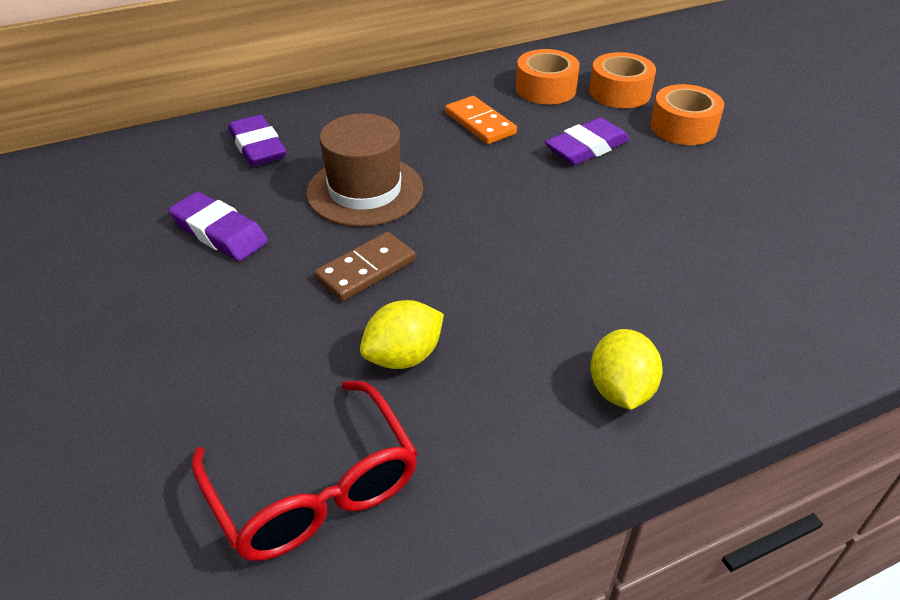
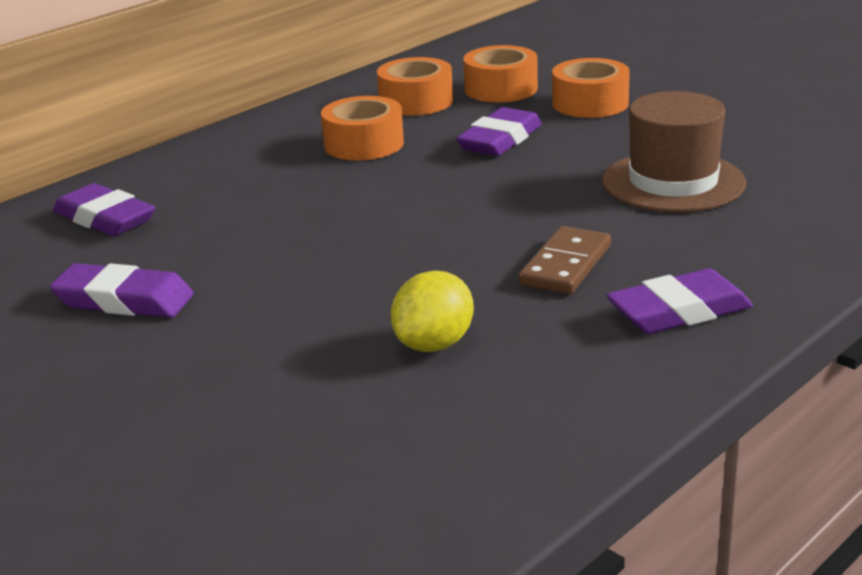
camera: 20 degrees left, 15 degrees down
red glasses [192,381,418,561] -> none
brown hat [306,113,423,227] -> brown hat moved to [602,91,746,213]
brown domino [314,232,416,301] -> brown domino moved to [519,226,611,294]
orange domino [445,96,517,144] -> orange tape [321,96,404,160]
yellow lemon [590,329,663,410] -> purple eraser [606,269,753,334]

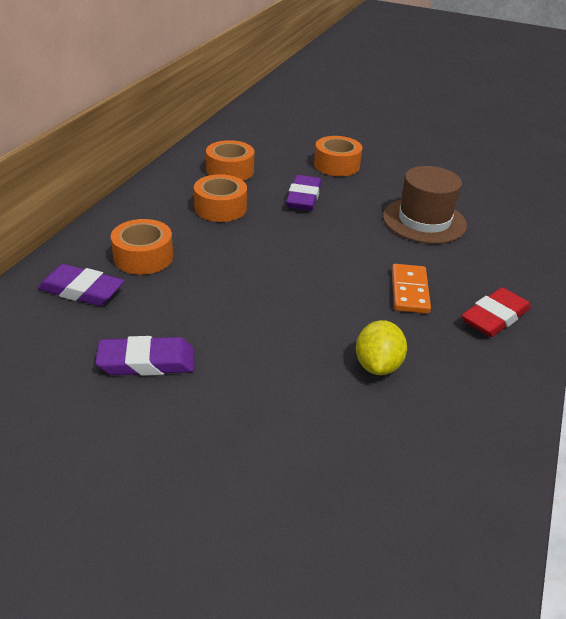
camera: 25 degrees left, 10 degrees up
orange tape [464,45,538,102] -> orange tape moved to [111,219,173,275]
brown domino [519,226,611,294] -> orange domino [392,264,431,314]
purple eraser [606,269,753,334] -> red eraser [461,288,531,337]

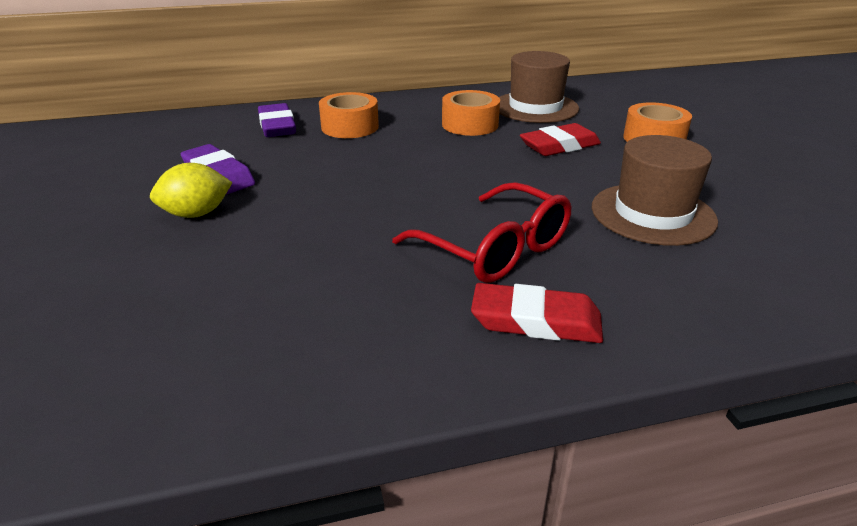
camera: 55 degrees right, 5 degrees down
orange tape [206,140,254,181] -> brown hat [499,51,579,123]
purple eraser [286,175,322,211] -> red eraser [520,123,601,156]
yellow lemon [356,320,407,375] -> yellow lemon moved to [150,163,233,218]
orange domino [392,264,431,314] -> red glasses [392,182,571,283]

